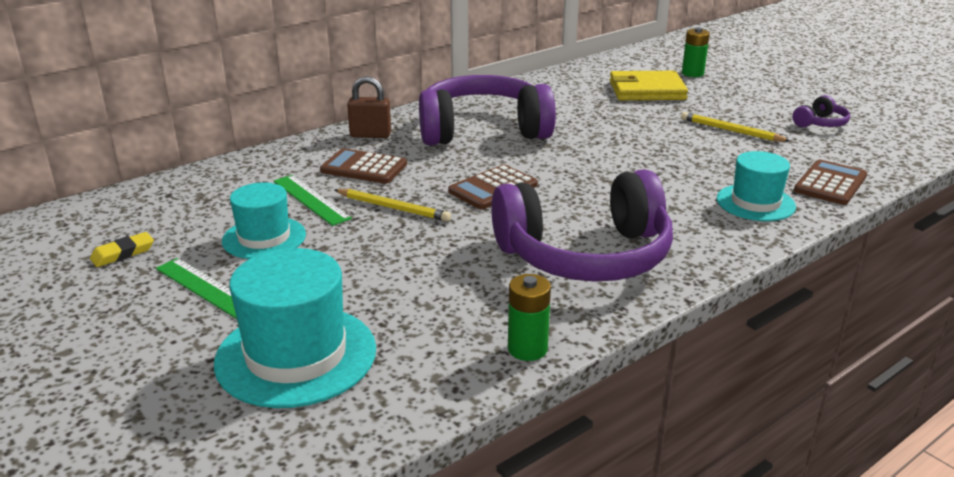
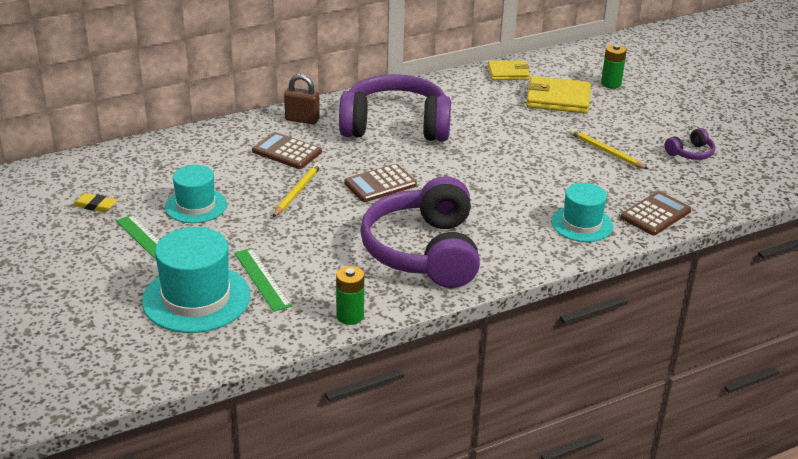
camera: 10 degrees right, 5 degrees up
yellow eraser [90,232,154,267] -> yellow eraser turned 45 degrees clockwise [73,193,117,212]
green ruler [274,175,352,226] -> green ruler moved to [234,248,292,312]
yellow pencil [335,189,451,222] -> yellow pencil turned 105 degrees counterclockwise [273,163,321,217]
purple headphones [491,170,673,282] -> purple headphones turned 90 degrees clockwise [360,176,480,288]
none -> yellow wallet [488,60,530,80]

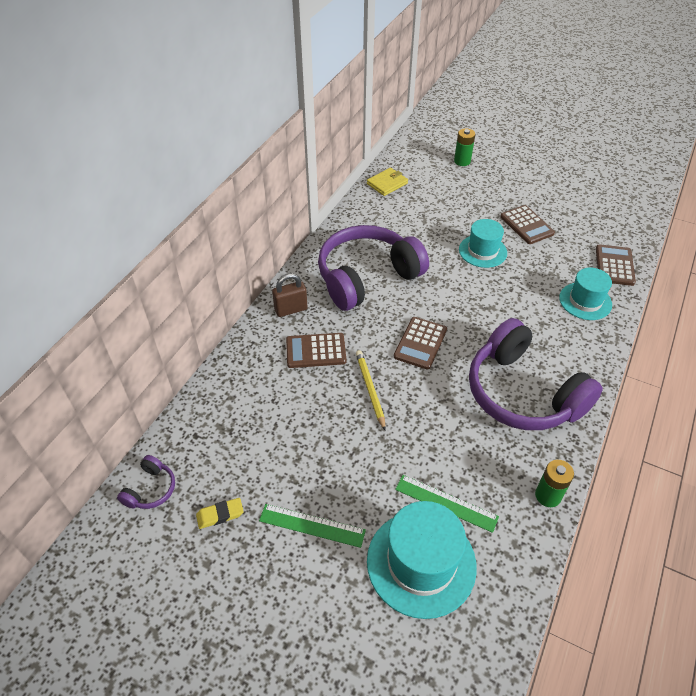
camera: 35 degrees left, 15 degrees up
turquoise hat [165,165,227,223] -> turquoise hat moved to [459,219,507,268]
yellow wallet [526,76,591,113] -> none
yellow pencil [570,129,648,169] -> brown calculator [500,205,555,244]
purple headphones [665,128,715,160] -> purple headphones moved to [117,455,175,509]

